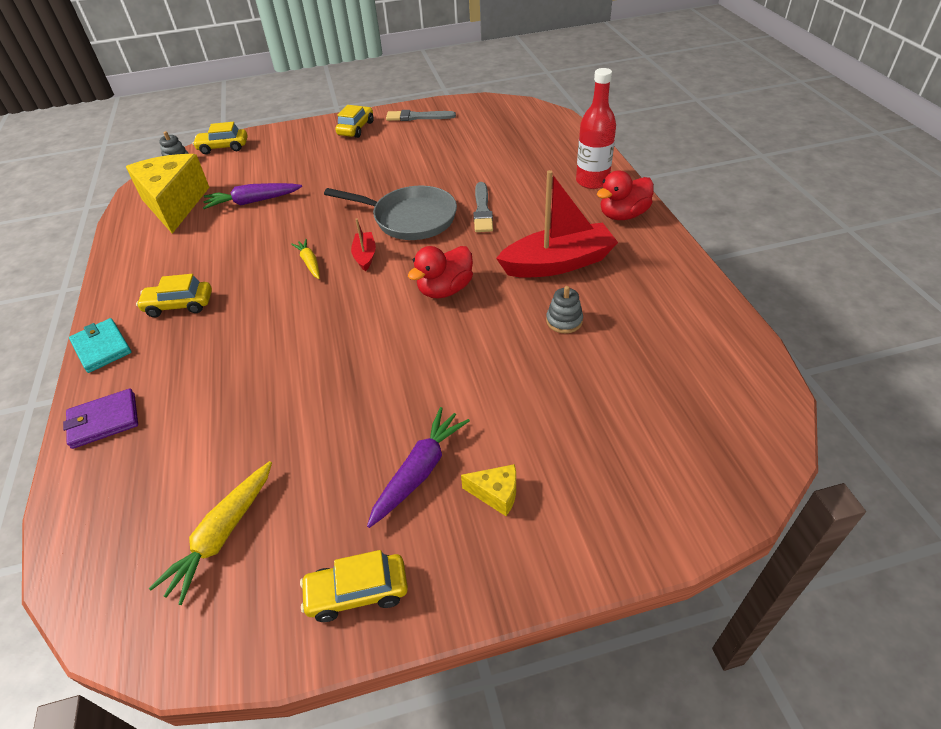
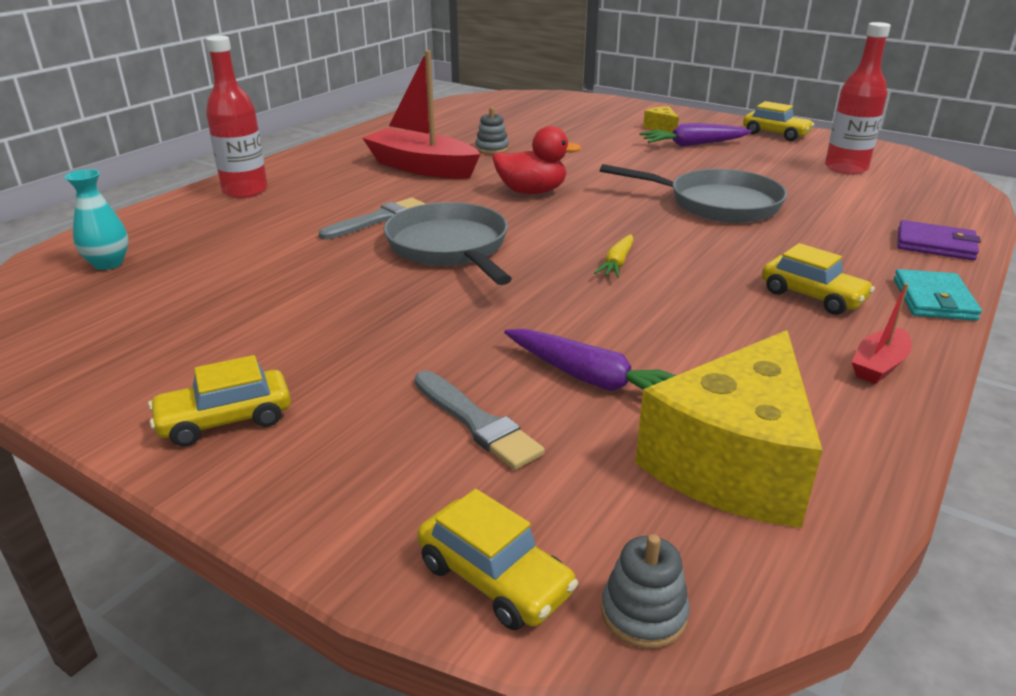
camera: 135 degrees left, 15 degrees down
yellow carrot [149,461,272,605] -> red bottle [825,22,891,175]
red boat [351,218,376,271] -> red boat moved to [852,283,912,384]
grey brush [386,110,456,121] -> grey brush moved to [415,371,545,470]
red duck [597,170,654,220] -> none
none -> turquoise vase [65,169,129,270]
none -> grey pan [600,164,787,223]

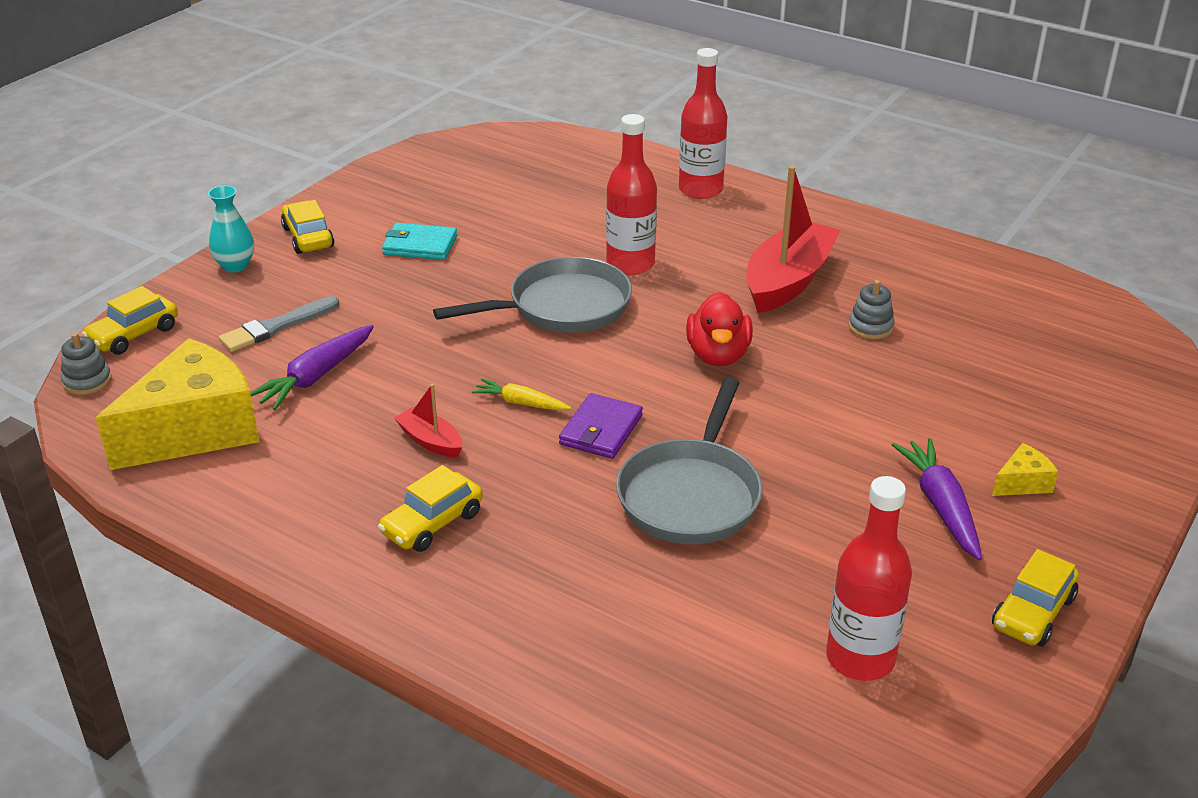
camera: 90 degrees right, 5 degrees up
turquoise vase [65,169,129,270] -> turquoise vase moved to [208,186,254,273]
grey brush [319,198,425,240] -> red bottle [606,114,657,275]
yellow cheese [635,330,822,528] -> yellow cheese turned 105 degrees clockwise [96,338,259,470]
red boat [852,283,912,384] -> red boat moved to [394,384,462,457]
turquoise wallet [894,269,982,321] -> turquoise wallet moved to [382,222,457,260]
purple wallet [898,220,981,260] -> purple wallet moved to [559,393,643,459]

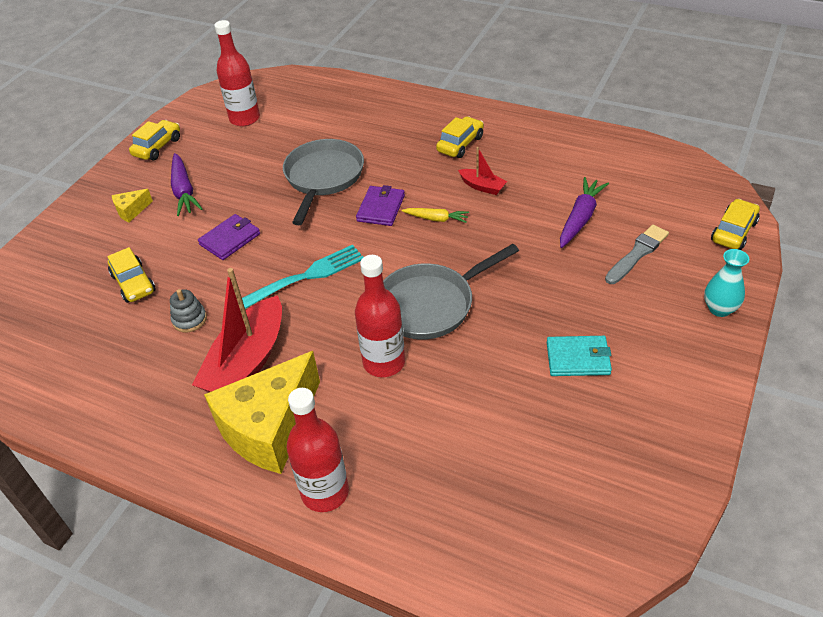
camera: 175 degrees right, 10 degrees up
grey stacking toy [61,333,112,395] -> none
yellow cheese [96,338,259,470] -> yellow cheese moved to [204,351,320,474]
yellow car [281,200,334,254] -> yellow car moved to [107,247,156,303]
red duck [686,292,753,366] -> turquoise fork [242,245,363,309]
none -> purple wallet [198,214,260,260]

